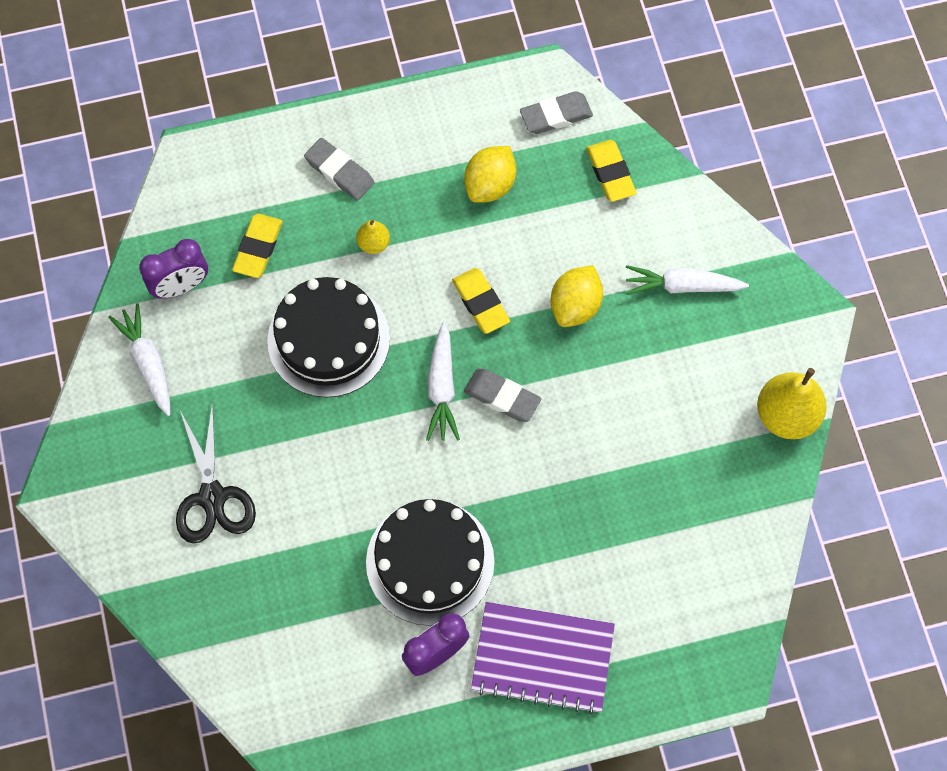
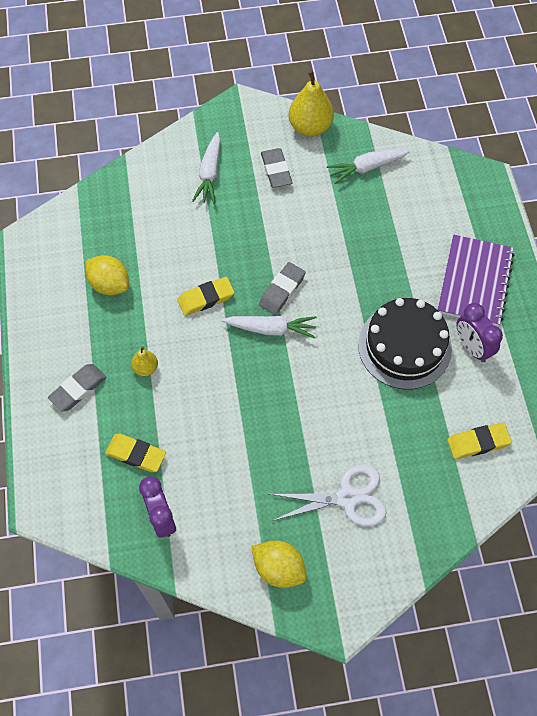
camera: 85 degrees left, 5 degrees down
white carrot [108,303,170,416] -> white carrot moved to [327,149,410,184]
black scissors [176,402,256,544] -> white scissors [270,465,386,526]
black cake [267,277,390,397] -> none
grey eraser [520,91,593,134] -> grey eraser moved to [261,148,293,188]
yellow lemon [551,265,603,327] -> yellow lemon moved to [252,540,307,588]
yellow eraser [586,140,636,202] -> yellow eraser moved to [447,423,512,459]

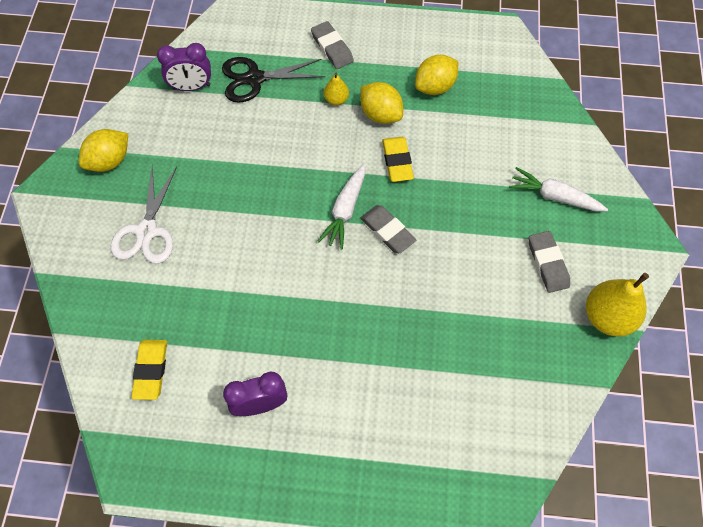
camera: 105 degrees right, 0 degrees up
yellow eraser [105,434,166,472] -> black scissors [222,57,325,103]
grey eraser [261,148,293,188] -> grey eraser turned 75 degrees clockwise [529,231,570,293]
white carrot [327,149,410,184] -> none
black cake [358,298,452,389] -> none
purple notebook [438,235,514,326] -> none
none -> yellow lemon [360,82,403,124]

